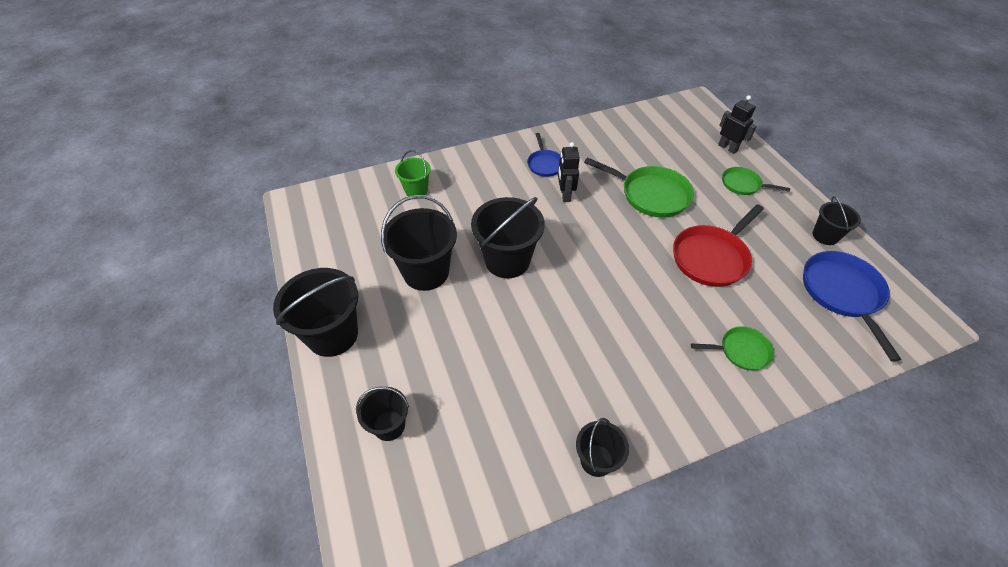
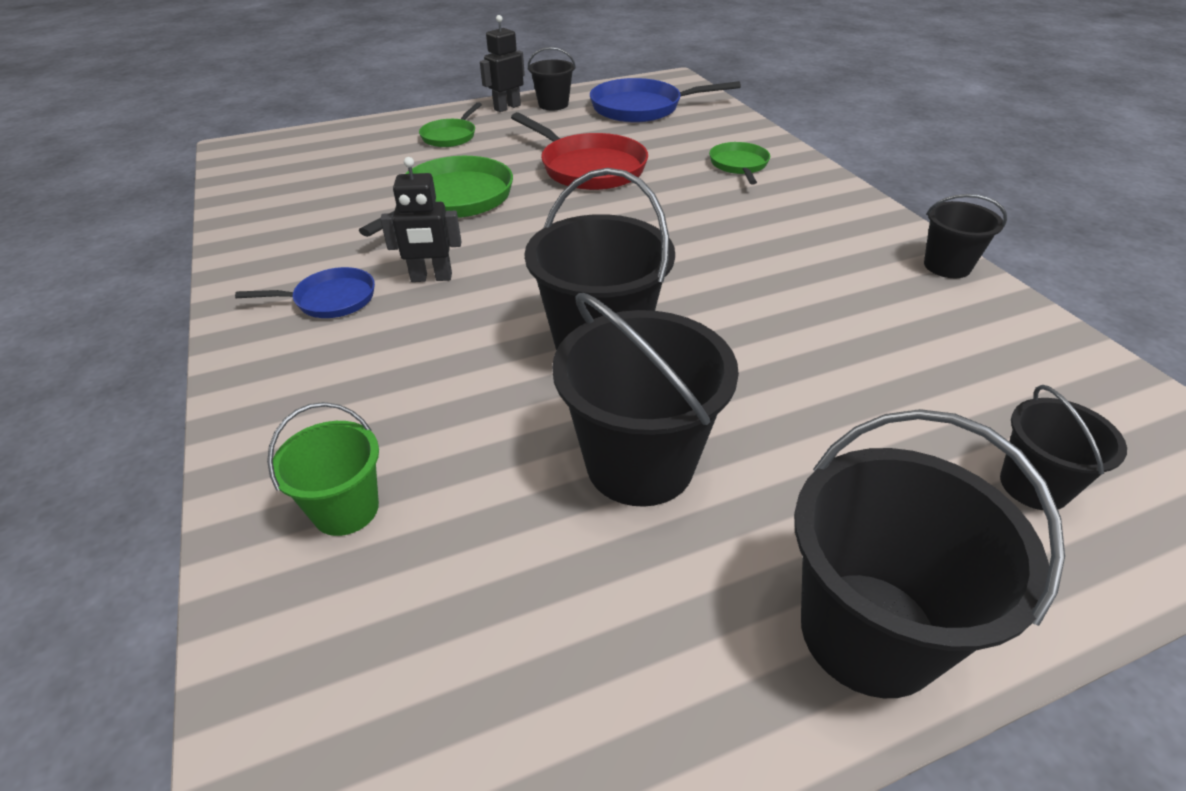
camera: 90 degrees left, 10 degrees down
black robot [718,95,757,154] -> black robot moved to [480,15,525,112]

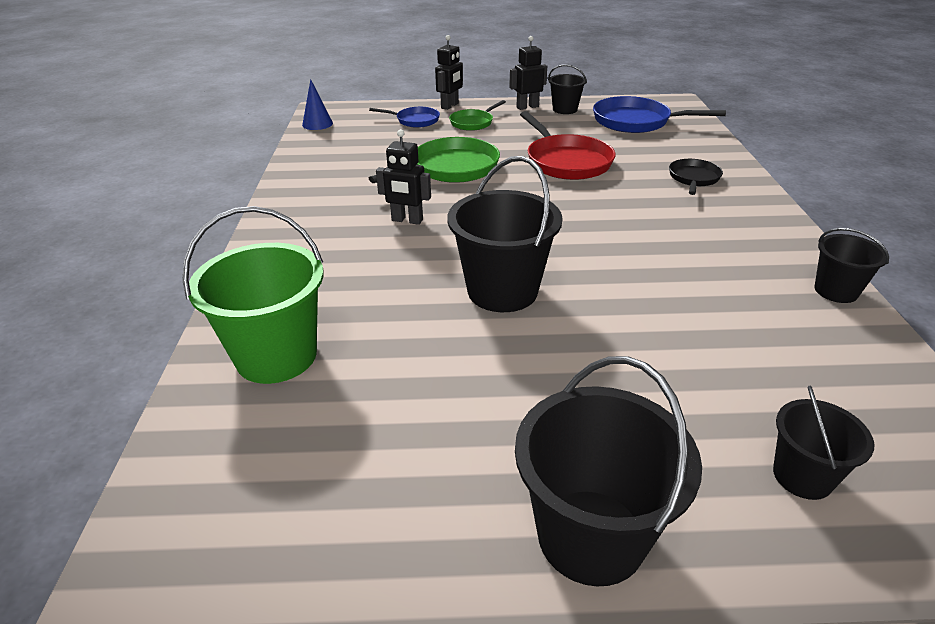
camera: 20 degrees right, 5 degrees down
blue pan [235,267,375,318] -> blue pan moved to [369,107,440,128]
green bucket [267,402,379,536] -> green bucket [182,206,324,384], size x1.77
black bucket [552,293,739,507] -> none
green pan [709,142,770,184] -> black pan [669,159,723,195]
none -> blue cone [302,79,333,130]
none -> black robot [435,35,463,110]

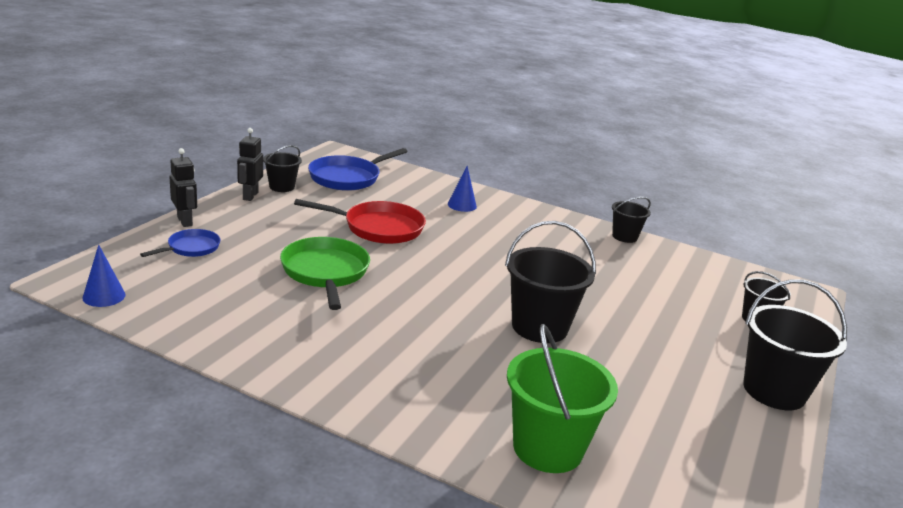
camera: 65 degrees left, 10 degrees down
black robot [376,129,431,225] -> none
green pan [449,100,506,131] -> none
black pan [669,159,723,195] -> blue cone [448,166,477,212]

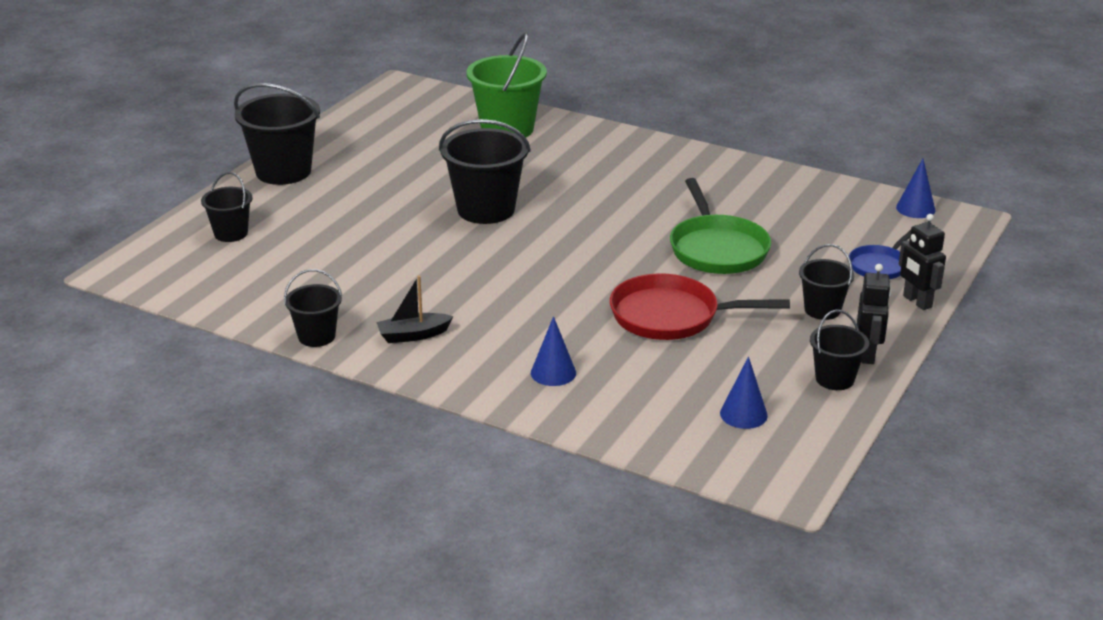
camera: 175 degrees left, 5 degrees up
blue pan [308,148,408,191] -> blue cone [720,357,768,429]
none -> black boat [376,275,454,343]
none -> black bucket [799,244,854,320]

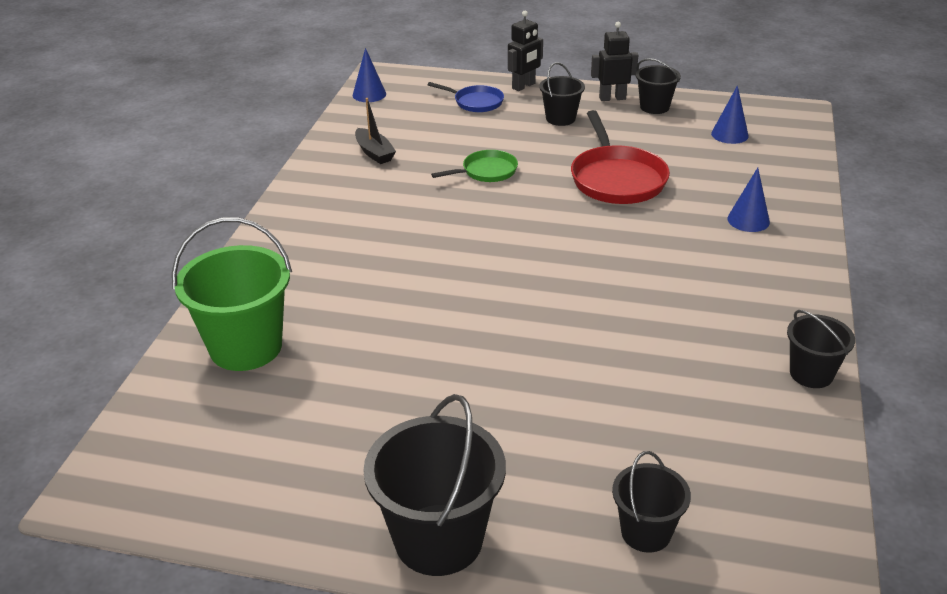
camera: 105 degrees left, 5 degrees up
black boat [376,275,454,343] -> black boat moved to [355,98,396,164]
black bucket [439,119,531,224] -> none
green pan [670,178,771,274] -> green pan [431,150,518,182], size x0.57

